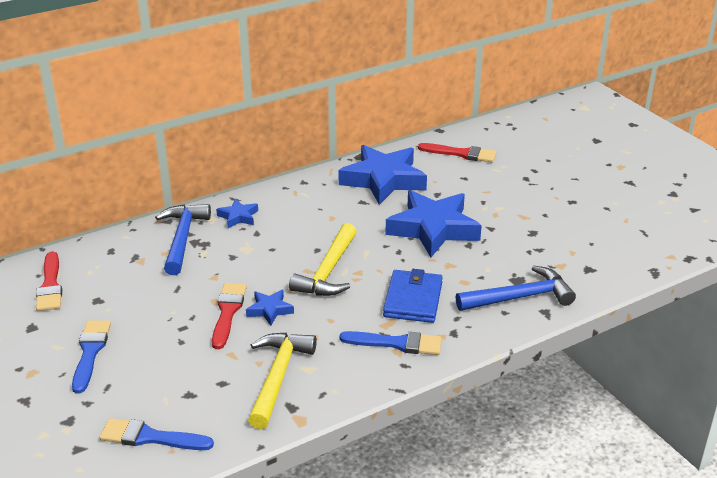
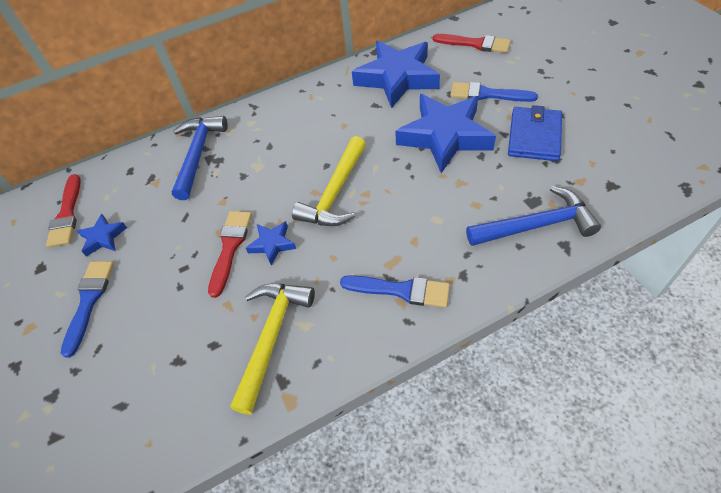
camera: 10 degrees right, 20 degrees up
blue brush [99,418,214,450] -> blue brush moved to [450,82,538,102]
blue star [216,199,258,228] -> blue star moved to [77,214,127,257]
blue wallet [383,269,443,323] -> blue wallet moved to [508,105,562,161]

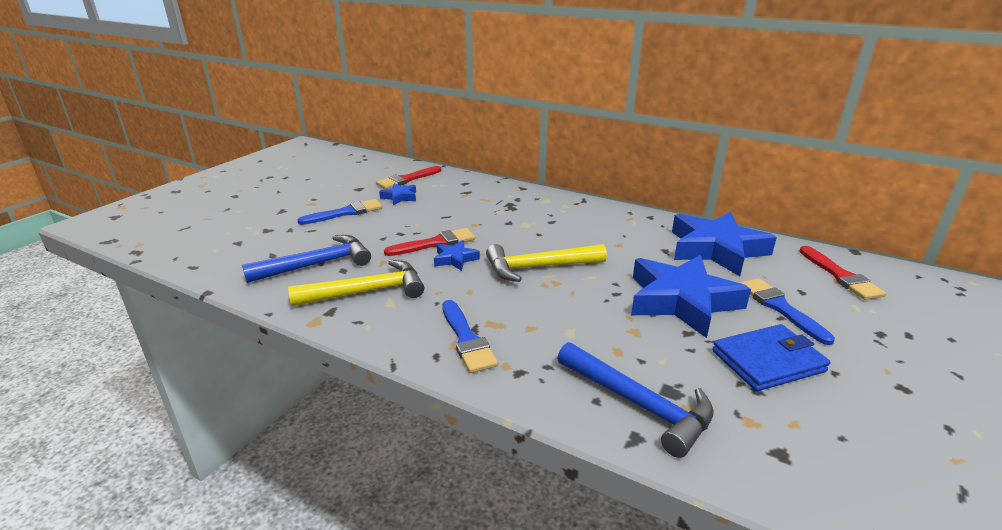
camera: 50 degrees right, 25 degrees down
blue hammer [172,116,228,200] -> blue hammer moved to [242,235,371,283]

